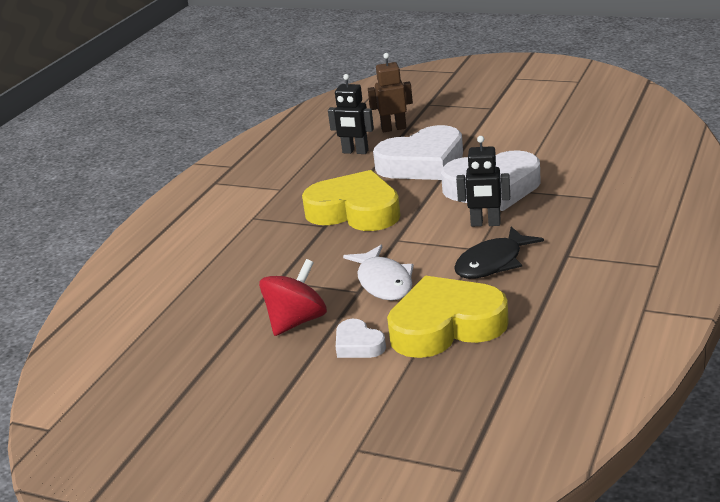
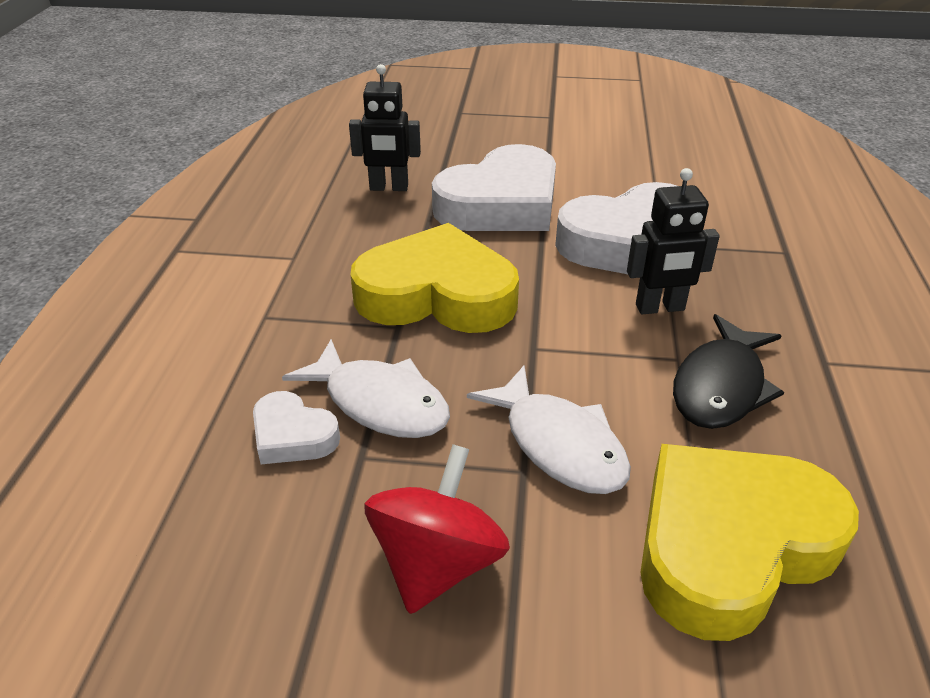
camera: 20 degrees left, 10 degrees up
white heart [336,319,386,358] -> white heart moved to [253,391,340,464]
brown robot [368,53,413,132] -> none
none -> white fish [282,339,450,438]

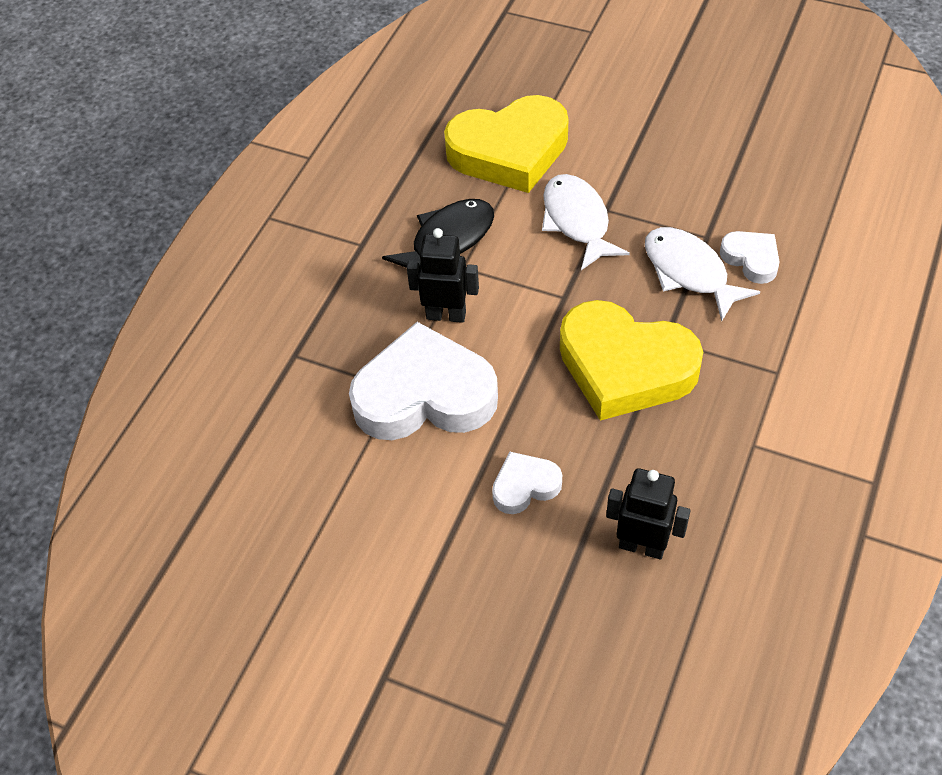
camera: 160 degrees left, 15 degrees up
red spinning top [364,444,510,614] -> none
white heart [432,144,556,231] -> white heart [492,452,562,514], size x0.48

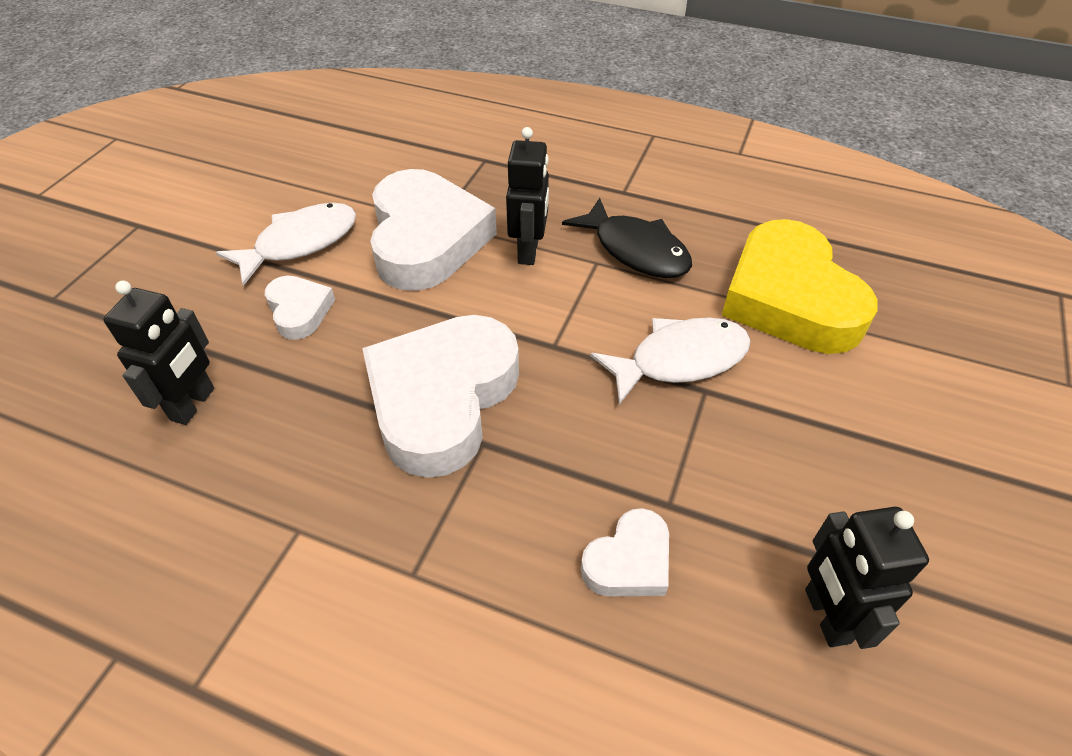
camera: 85 degrees right, 5 degrees down
yellow heart [560,300,703,421] -> white heart [362,315,519,478]
white fish [645,227,760,321] -> white fish moved to [216,203,356,286]
none -> black robot [805,507,929,649]

